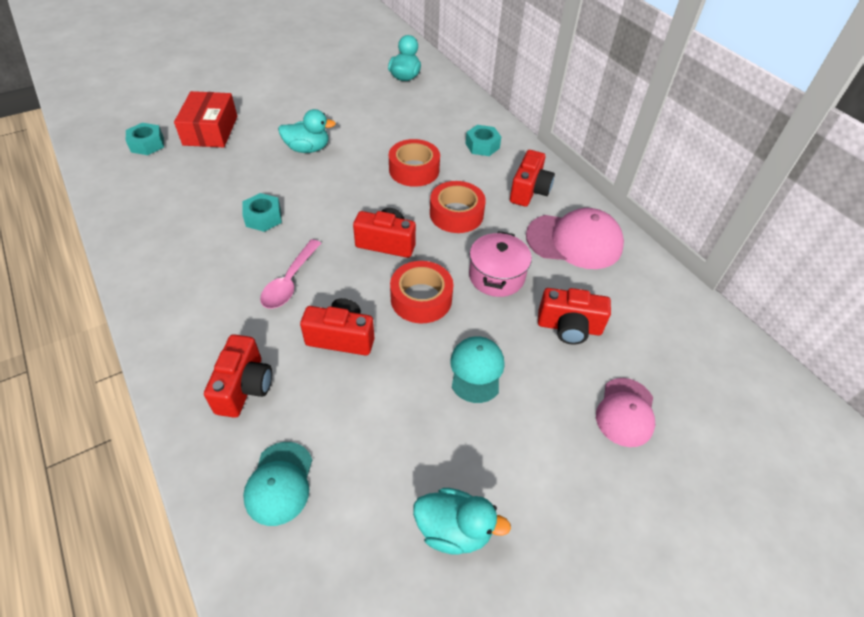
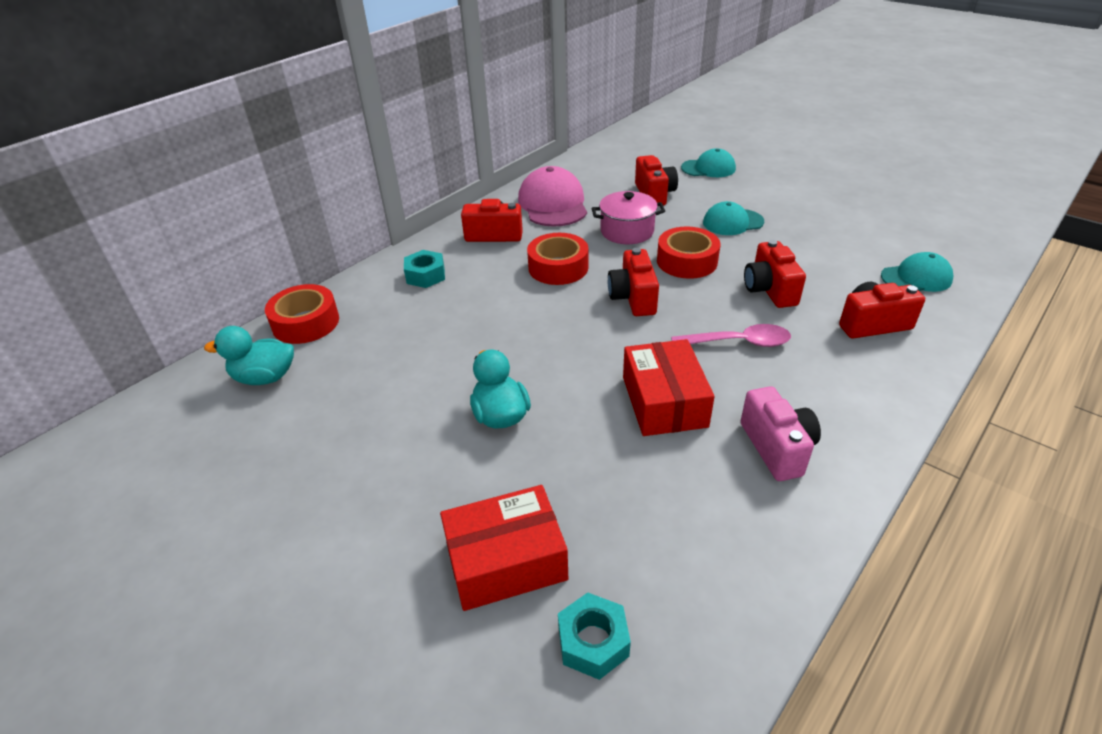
camera: 105 degrees left, 10 degrees down
turquoise nut [242,193,282,232] -> red box [623,339,715,436]
red tape [389,139,440,187] -> red tape moved to [265,284,339,344]
turquoise duck [413,488,511,555] -> none
pink cap [596,378,655,447] -> turquoise cap [681,148,736,177]
none -> pink camera [741,386,821,481]

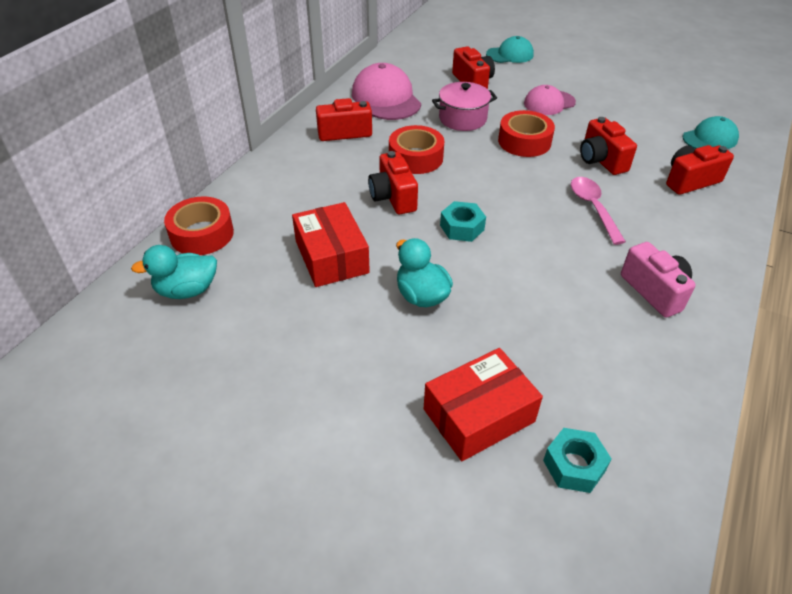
camera: 15 degrees left, 5 degrees up
turquoise nut [404,250,445,288] -> turquoise nut moved to [440,201,486,242]
red camera [608,248,659,316] -> red camera moved to [368,151,418,214]
red box [623,339,715,436] -> red box moved to [292,202,370,287]
pink spoon [671,324,791,347] -> pink spoon turned 90 degrees counterclockwise [571,177,626,245]
turquoise cap [703,201,764,235] -> pink cap [524,85,576,115]

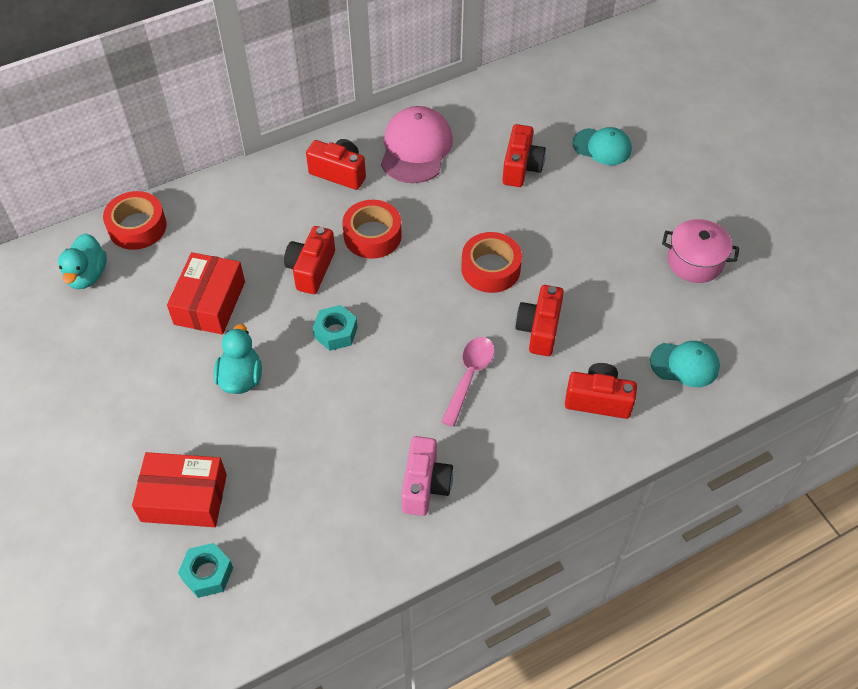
camera: 35 degrees right, 10 degrees up
turquoise duck [131,245,217,299] -> turquoise duck turned 105 degrees counterclockwise [58,233,107,289]
pink pot [432,82,497,131] -> pink pot moved to [662,219,739,283]
pink cap [524,85,576,115] -> none

